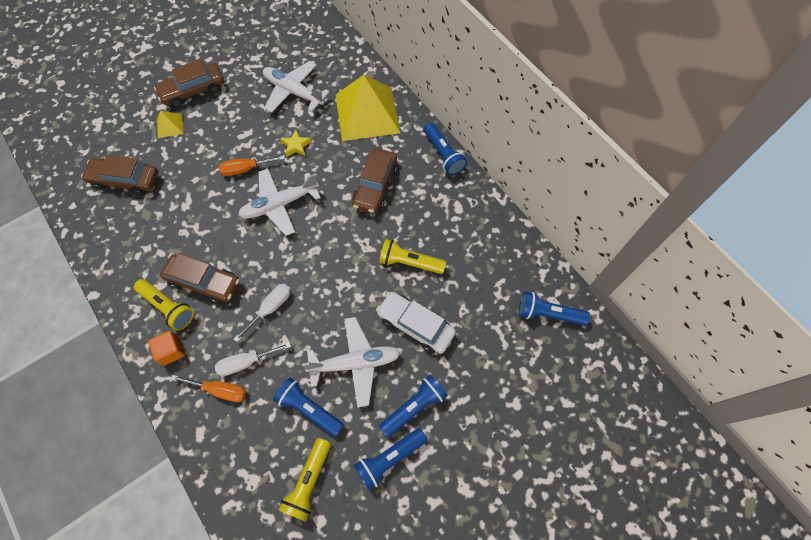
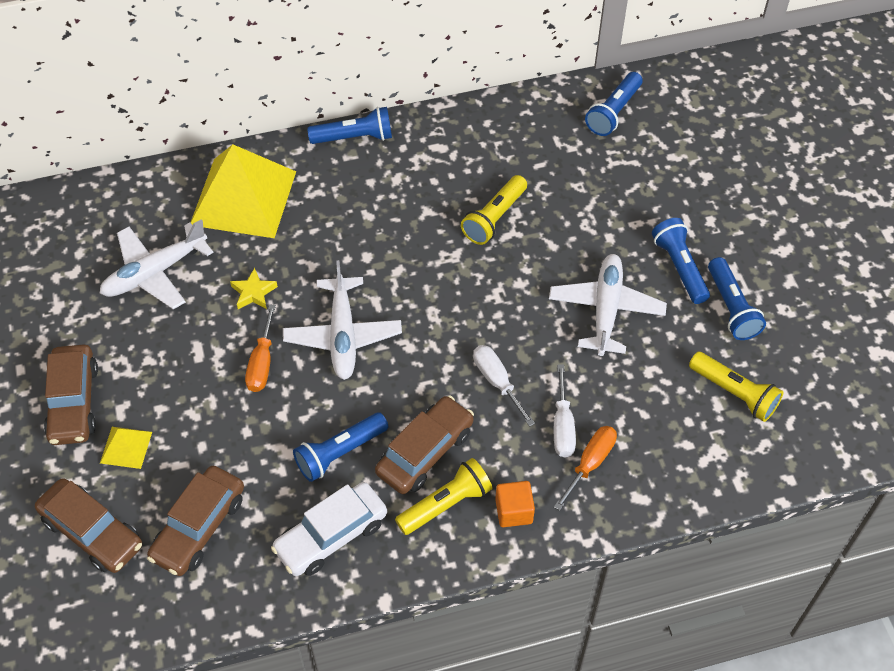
camera: 70 degrees left, 10 degrees down
blue flashlight [273,377,344,437] -> blue flashlight moved to [293,412,388,482]
brown car [352,148,398,214] -> brown car moved to [35,478,142,573]
white car [376,292,456,354] -> white car moved to [271,482,387,576]

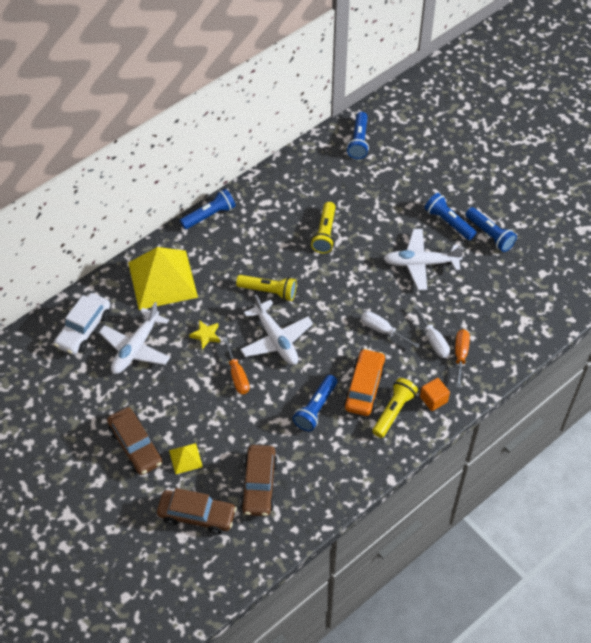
camera: 25 degrees left, 0 degrees up
white car [271,482,387,576] -> white car moved to [54,293,110,355]
brown car [375,395,474,494] -> orange car [344,348,386,416]
white plane [549,254,667,356] -> white plane turned 75 degrees counterclockwise [383,229,464,290]
yellow flashlight [689,352,783,422] -> yellow flashlight moved to [236,275,297,301]

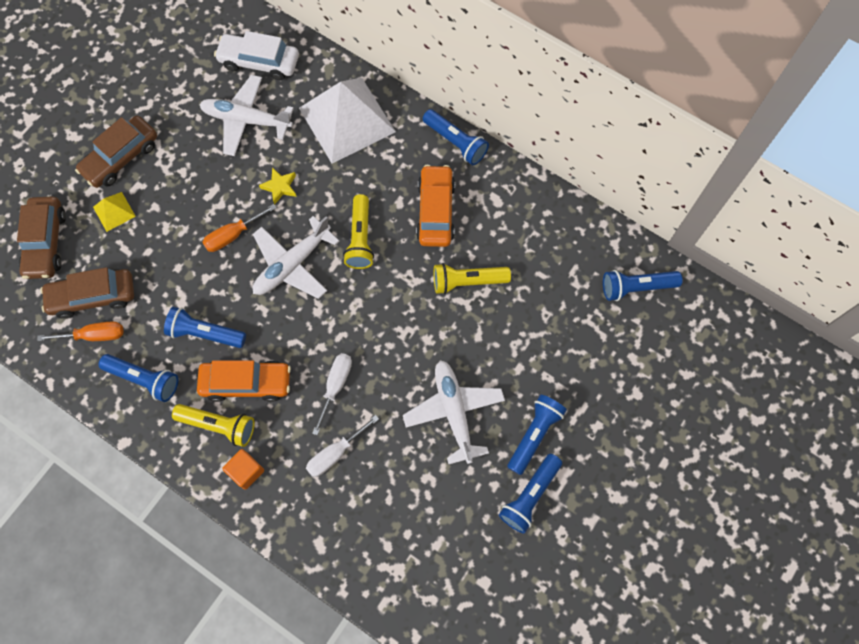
camera: 75 degrees right, 15 degrees up
yellow pyramid [128,247,198,310] -> white pyramid [299,78,396,163]
orange screwdriver [455,329,470,388] -> orange screwdriver moved to [37,321,124,341]
none -> blue flashlight [99,354,178,402]
none -> orange car [416,165,455,247]

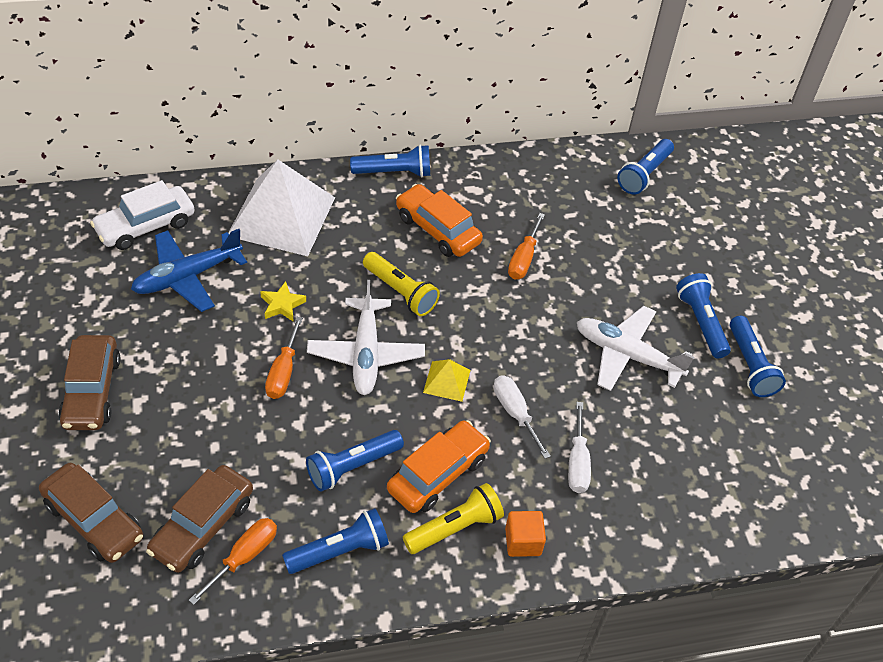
camera: 50 degrees left, 20 degrees down
yellow pyramid [93,192,136,232] -> yellow pyramid moved to [423,359,471,402]
white plane [199,75,294,156] -> blue plane [131,229,247,312]
yellow flashlight [434,263,511,294] -> orange screwdriver [508,213,545,280]

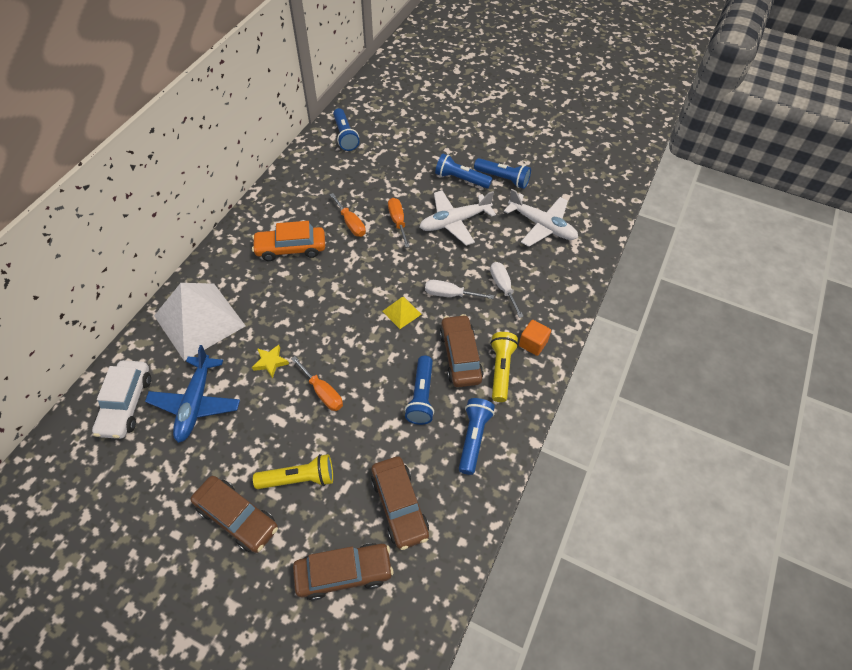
camera: 50 degrees left, 5 degrees up
orange screwdriver [189,518,277,605] -> orange screwdriver moved to [388,198,410,248]
white plane [307,280,425,395] -> white plane moved to [504,189,578,247]
blue flashlight [350,145,430,177] -> none
yellow flashlight [363,252,440,316] -> yellow flashlight moved to [253,454,333,489]
orange car [387,420,491,513] -> brown car [440,314,483,387]
white screwdriver [568,402,591,493] -> white screwdriver turned 150 degrees counterclockwise [490,262,524,318]

